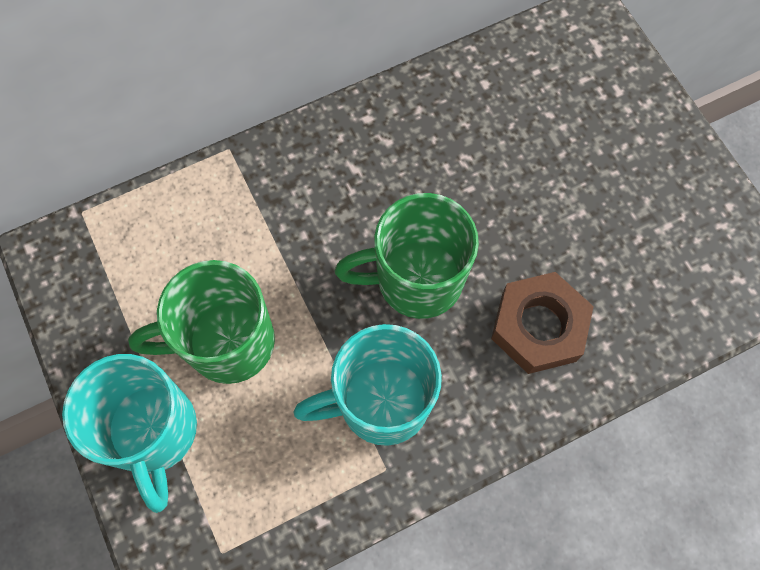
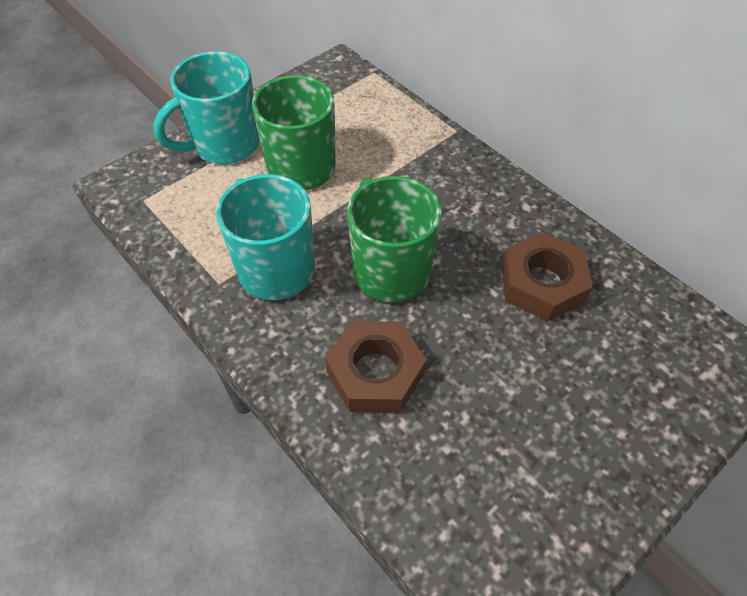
camera: 75 degrees right, 15 degrees down
none -> brown nut [502,232,592,321]

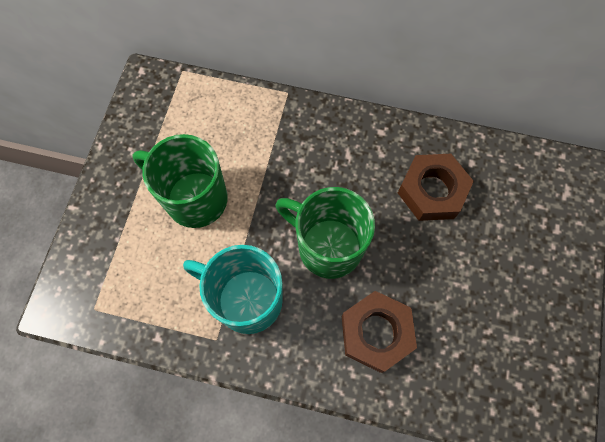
camera: 35 degrees left, 15 degrees up
turquoise mug [153,51,260,164] -> none

